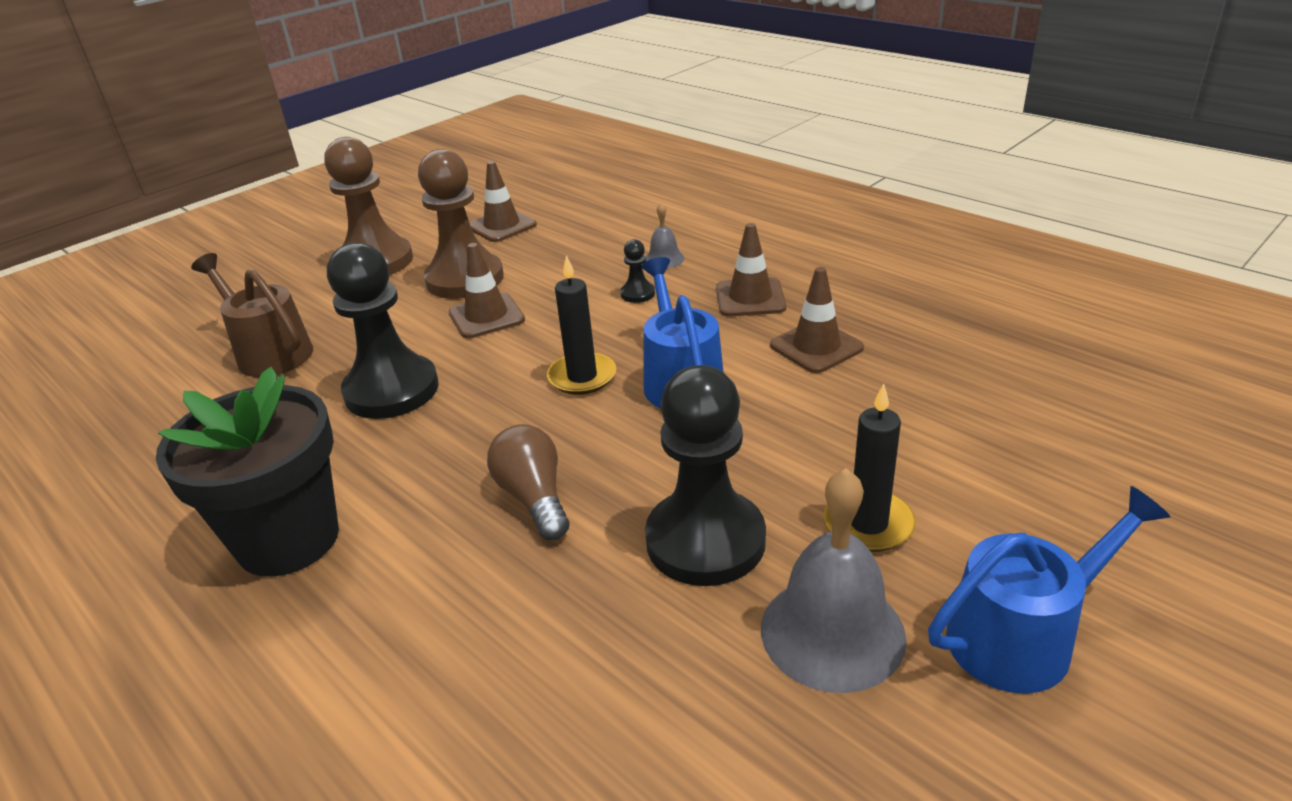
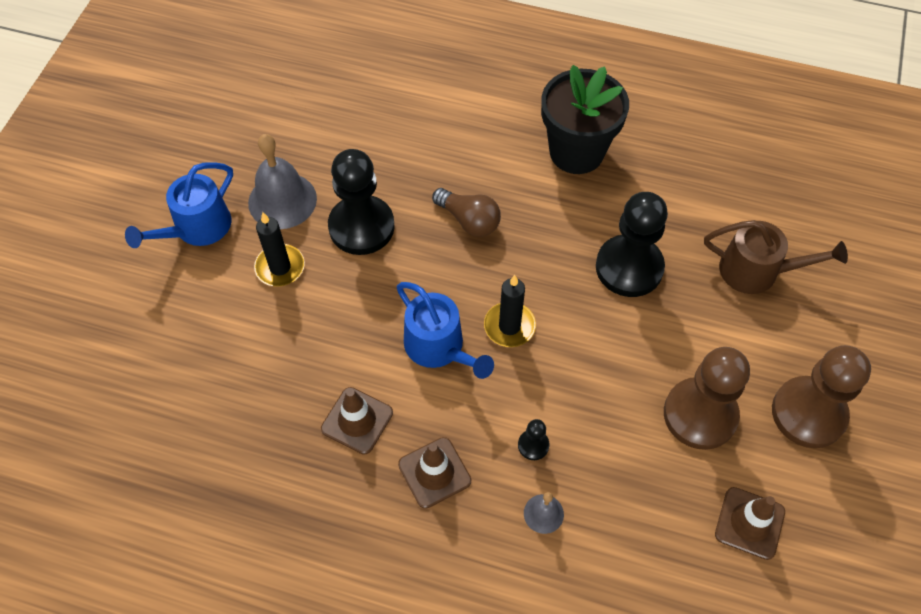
camera: 150 degrees right, 25 degrees up
brown traffic cone [449,243,525,339] -> none

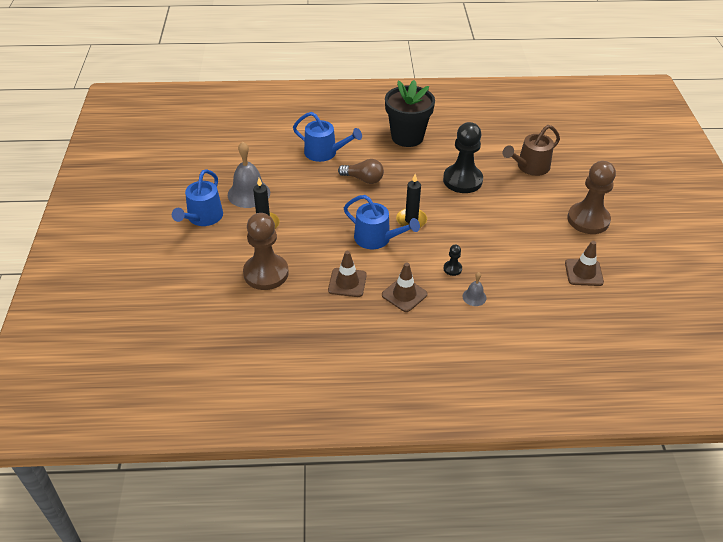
camera: 20 degrees left, 15 degrees down
black pawn [328,149,395,255] -> none
brown pawn [664,347,750,450] -> brown pawn moved to [243,213,289,290]
brown watering can [704,220,848,294] -> brown watering can turned 150 degrees clockwise [503,125,560,176]
none -> blue watering can [293,112,362,162]

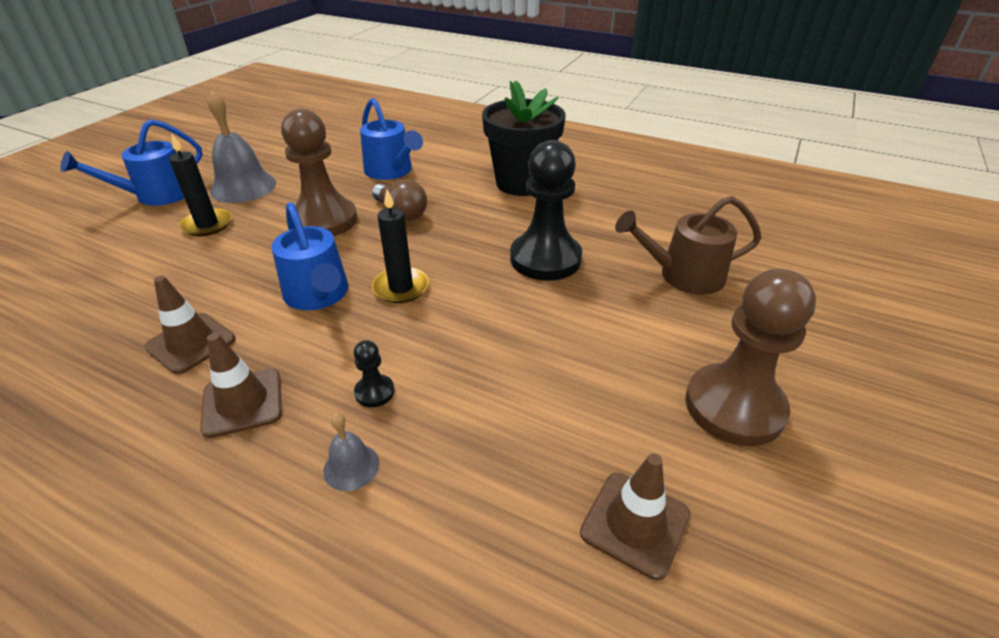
camera: 30 degrees right, 5 degrees down
brown pawn [243,213,289,290] -> brown pawn moved to [281,108,357,236]

